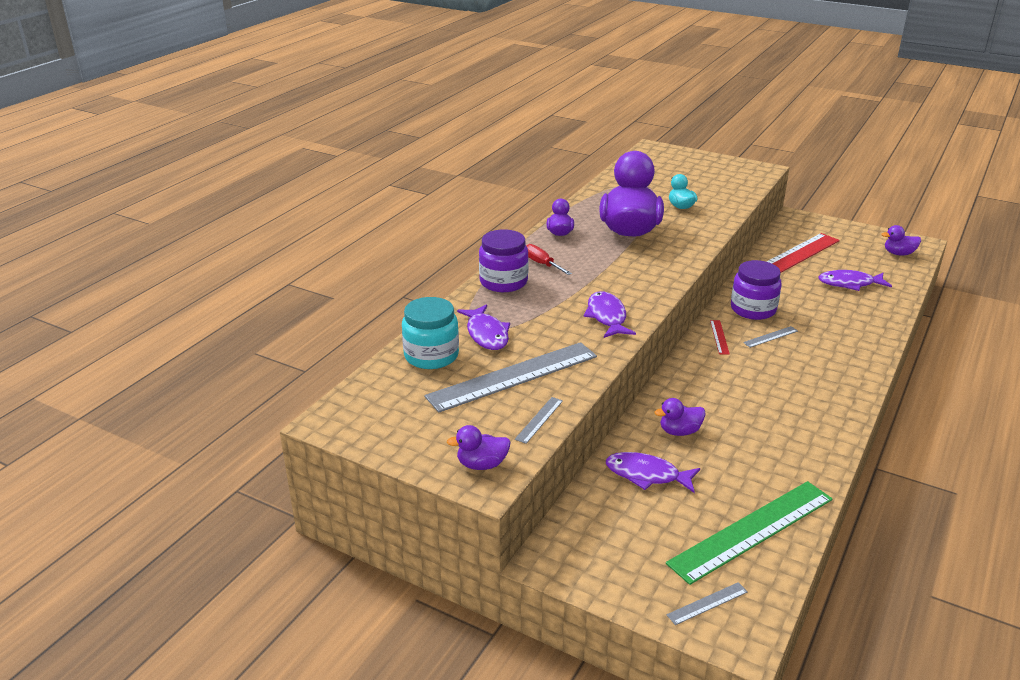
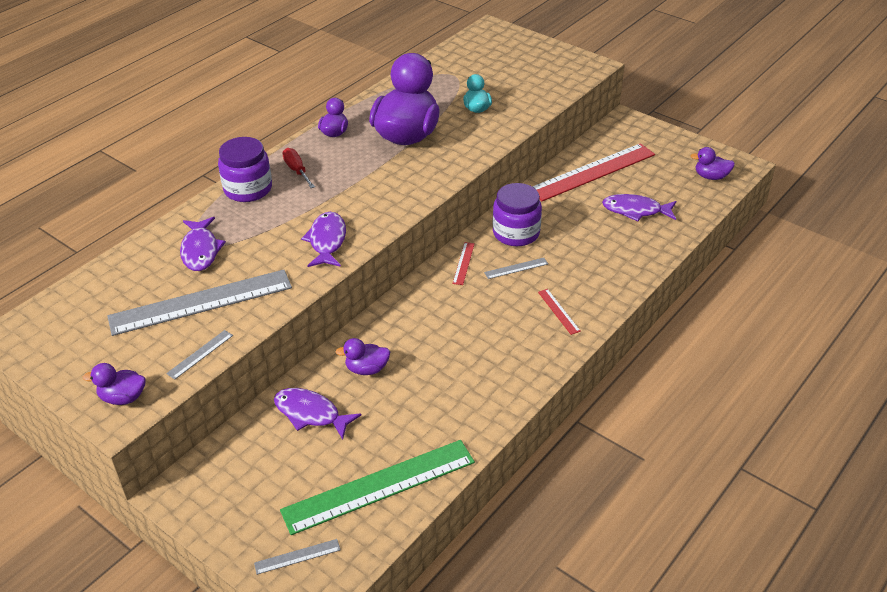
camera: 10 degrees right, 10 degrees up
turquoise jar [402,297,459,369] -> none
none -> red ruler [538,289,581,335]

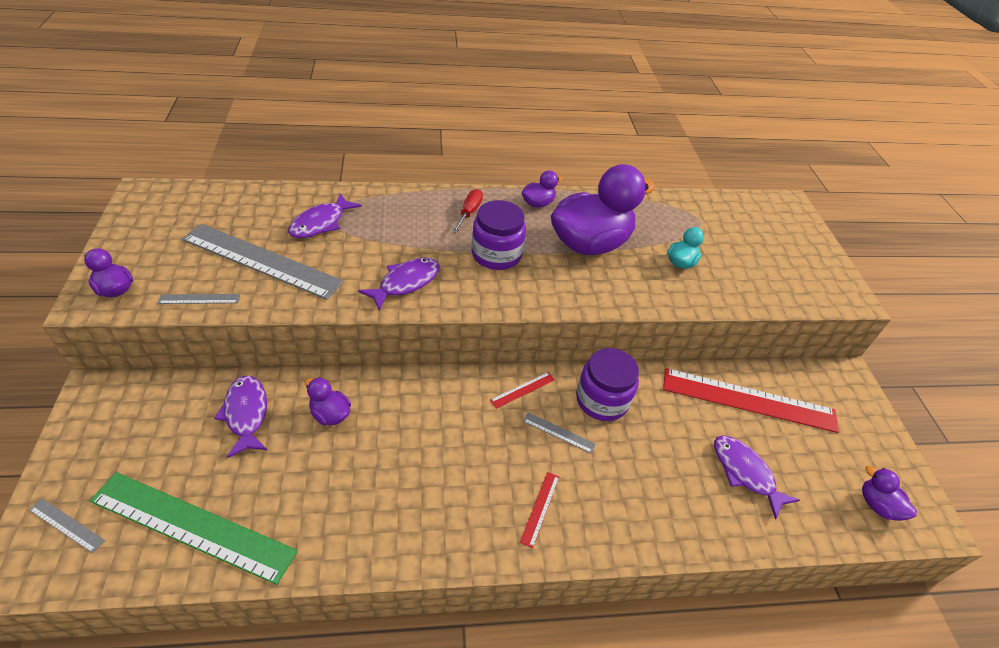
camera: 40 degrees right, 5 degrees up
purple jar [218,137,272,202] -> purple jar moved to [472,200,526,270]

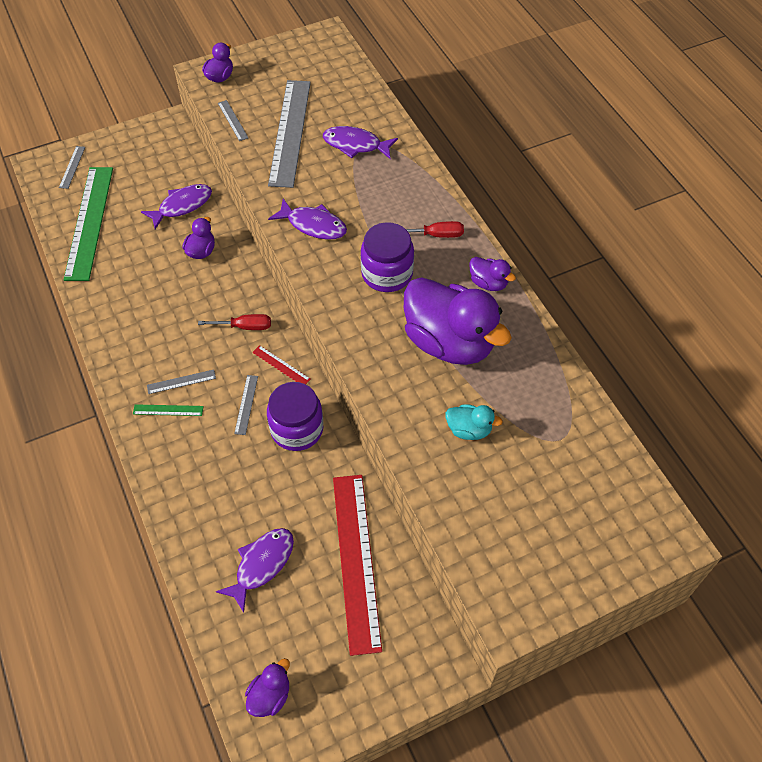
camera: 75 degrees right, 10 degrees up
red ruler [520,472,559,548] -> green ruler [133,404,203,416]
none -> grey ruler [147,369,216,394]
none -> red screwdriver [198,314,271,330]

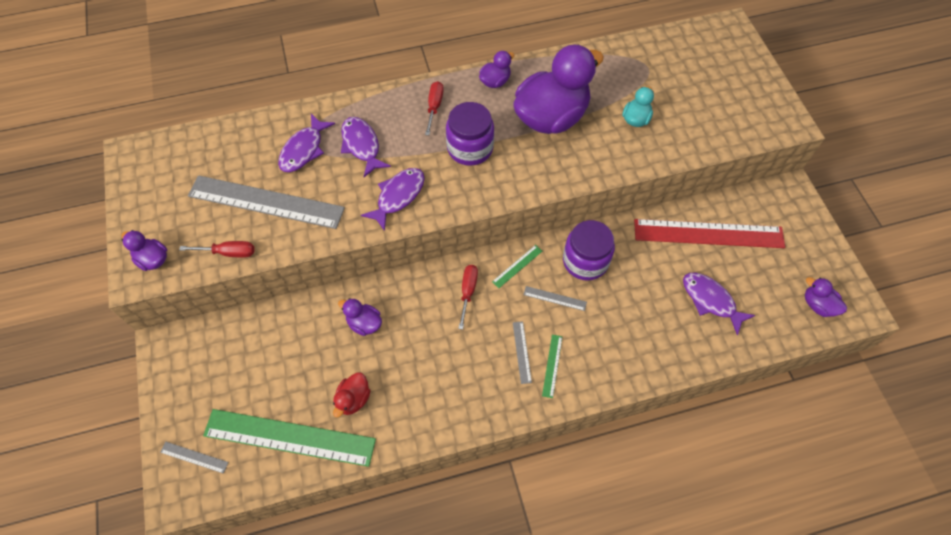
camera: 80 degrees left, 5 degrees up
purple fish [141,184,212,229] -> purple fish moved to [341,117,391,177]
grey ruler [218,100,248,141] -> red screwdriver [179,241,254,258]
red ruler [252,345,311,384] -> green ruler [492,245,542,288]
none -> red duck [333,372,371,417]

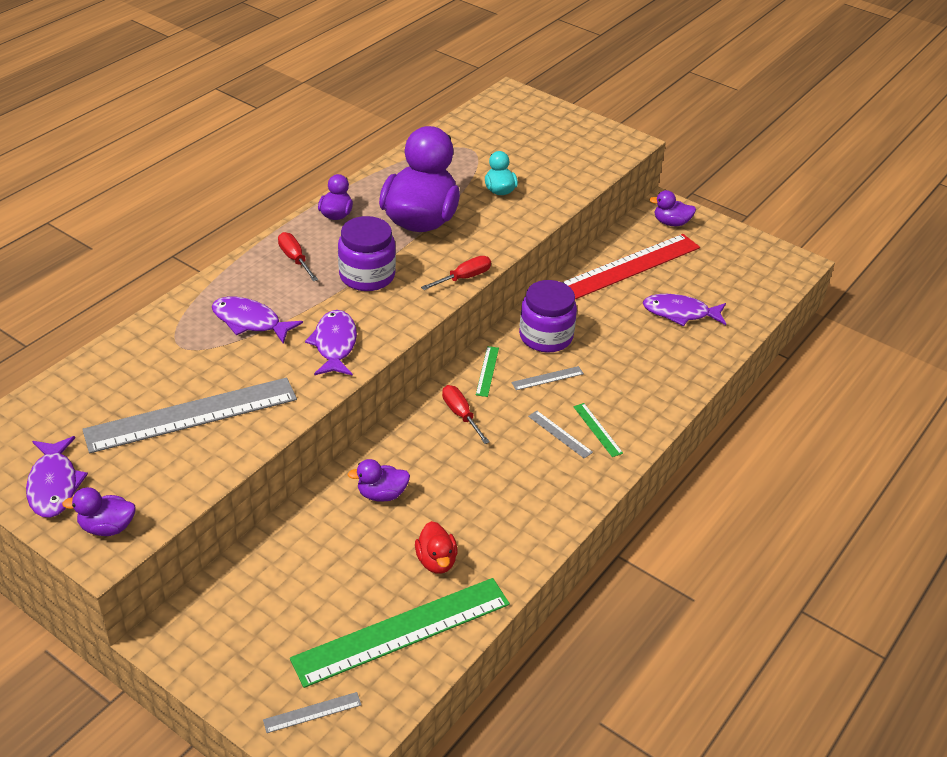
camera: 40 degrees left, 20 degrees down
red screwdriver [179,241,254,258] -> red screwdriver moved to [421,256,491,290]
purple fish [278,114,335,172] -> purple fish moved to [26,436,88,518]
purple duck [805,277,847,317] -> purple duck moved to [649,190,696,226]

